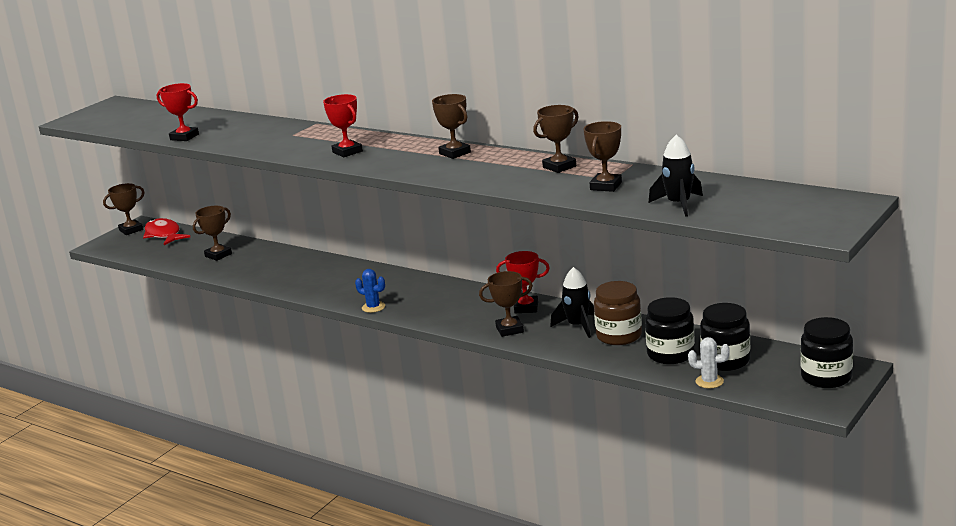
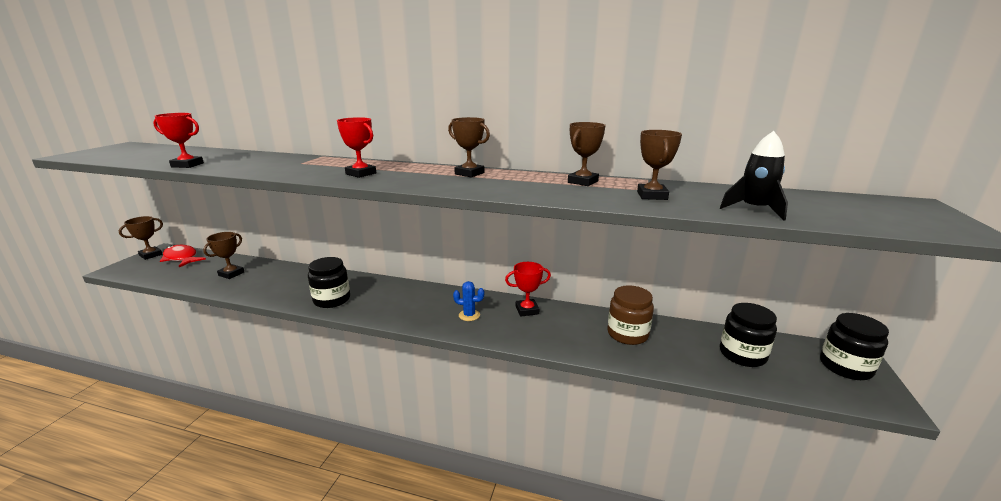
camera: 20 degrees left, 0 degrees up
blue cactus [355,269,385,313] -> blue cactus moved to [453,281,484,321]
brown trophy [479,271,533,337] -> none
black rocket [550,267,594,338] -> none
black jar [645,297,695,364] -> black jar moved to [308,257,350,308]
white cactus [688,337,730,388] -> none

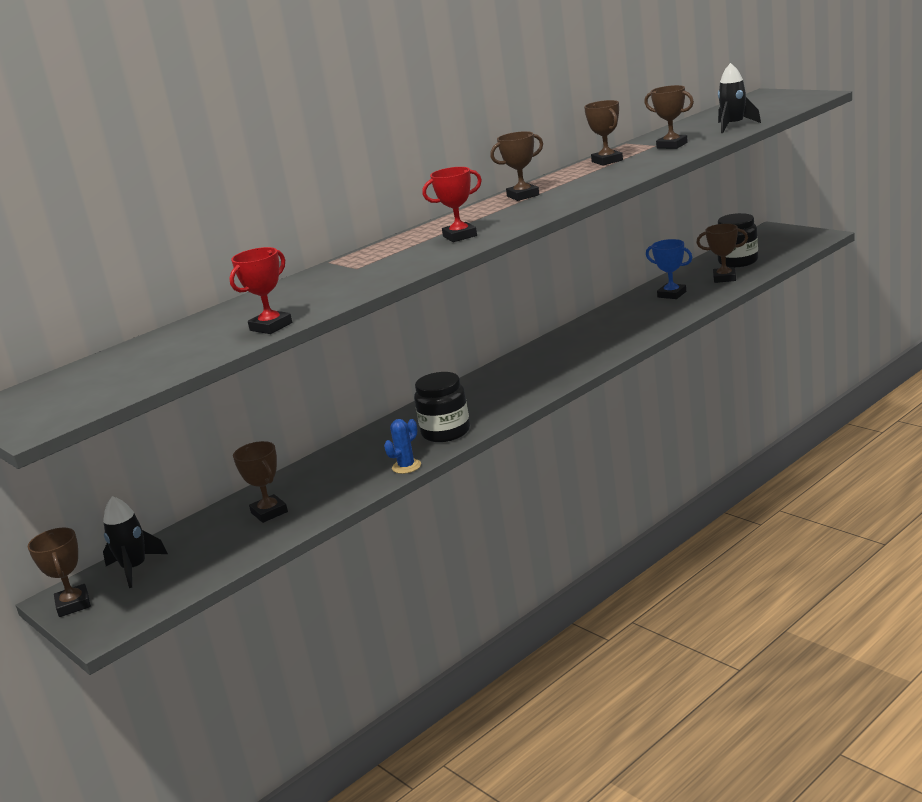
camera: 55 degrees left, 0 degrees up
red fish [160,245,206,267] -> black rocket [103,496,168,588]
blue cactus [453,281,484,321] -> blue cactus moved to [384,419,421,474]
red trophy [505,262,551,316] -> none
brown jar [607,285,654,345] -> blue trophy [646,239,693,299]
black jar [820,313,889,380] -> none
none -> brown trophy [697,224,748,283]

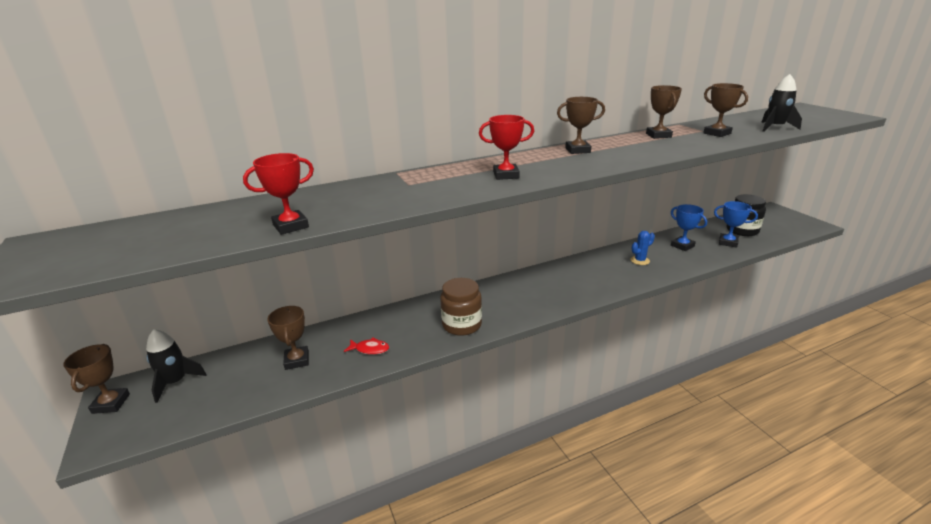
camera: 15 degrees right, 5 degrees up
blue cactus [384,419,421,474] -> blue cactus moved to [630,231,655,265]
black jar [414,372,470,442] -> brown jar [440,278,482,336]
brown trophy [697,224,748,283] -> blue trophy [714,201,758,248]
none -> red fish [344,338,389,355]

